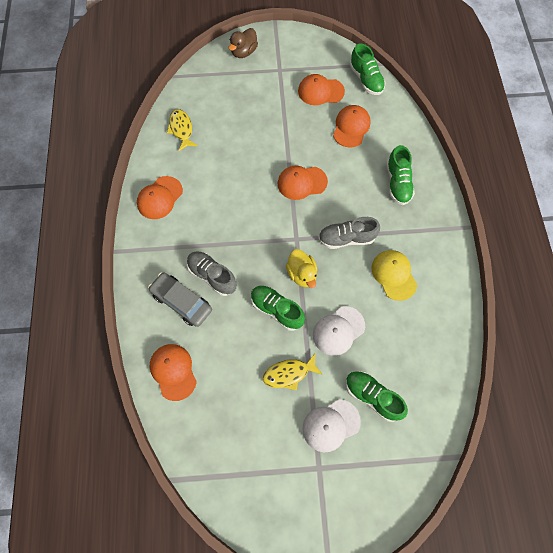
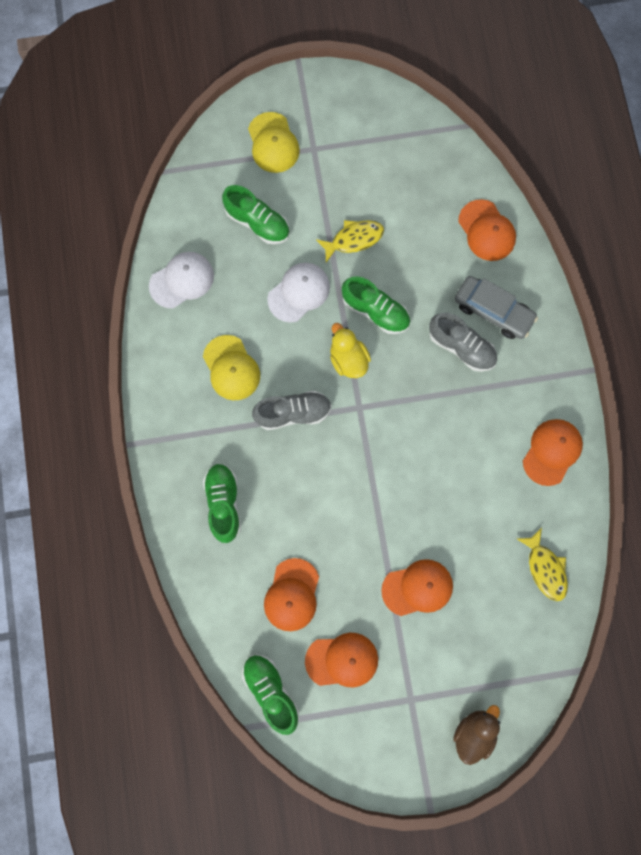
camera: 175 degrees right, 10 degrees up
orange cap [278,166,328,200] -> orange cap moved to [381,559,453,616]
white cap [302,399,361,452] -> white cap moved to [149,252,214,308]
none -> yellow cap [248,112,300,173]

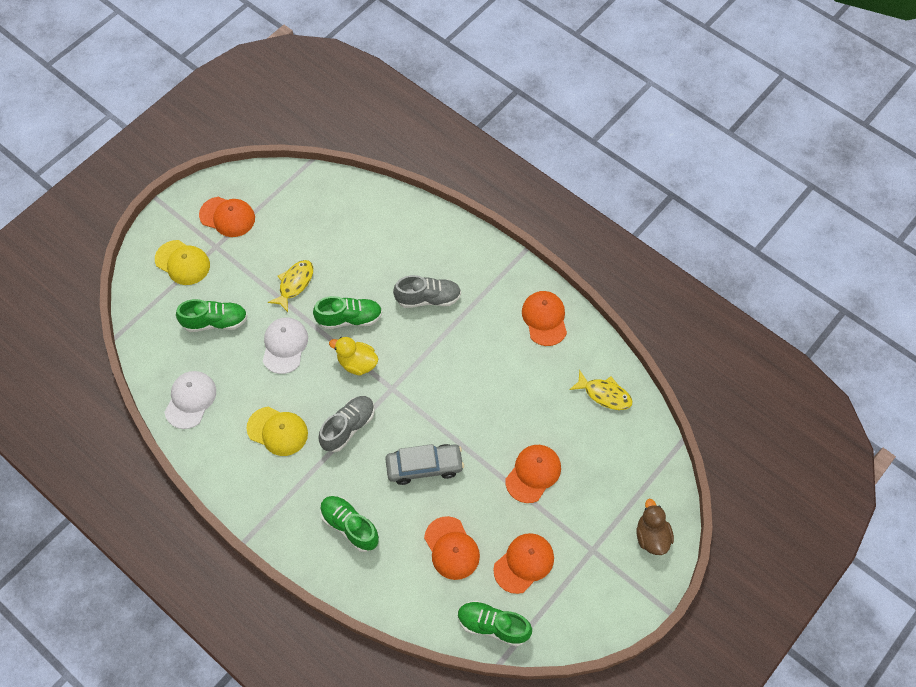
camera: 40 degrees left, 15 degrees down
grey car [455,276,538,339] -> grey car moved to [385,444,464,485]
orange cap [458,199,516,261] -> orange cap moved to [199,197,255,237]

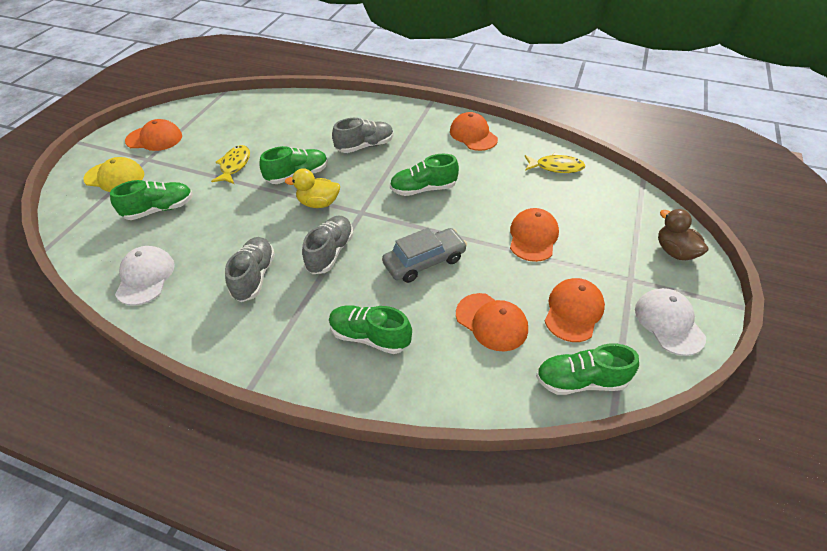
camera: 20 degrees left, 15 degrees down
yellow cap [247,407,308,456] -> grey shoe [225,237,275,302]
white cap [263,318,308,374] -> white cap moved to [635,288,706,356]
none -> green shoe [390,154,459,196]

